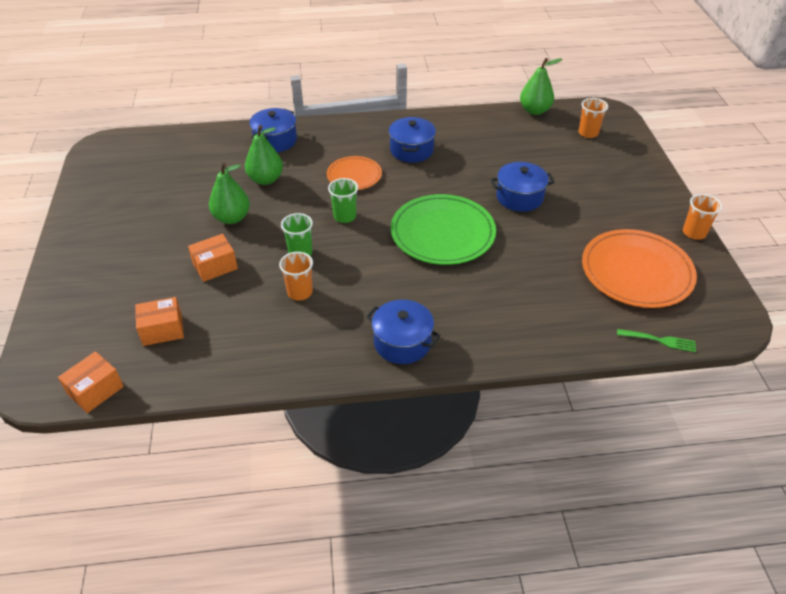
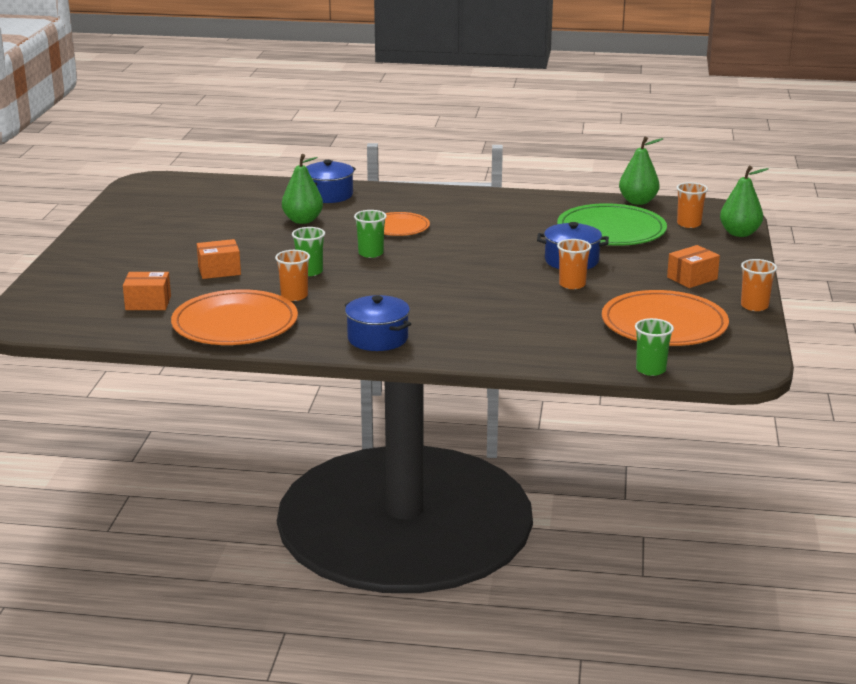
camera: 15 degrees right, 20 degrees down
orange box [58,351,124,413] -> orange box moved to [667,245,720,288]
green pear [209,162,250,224] -> green pear moved to [720,166,769,237]
blue pot [389,117,436,163] -> none
green plate [391,194,496,265] -> green plate moved to [557,203,667,246]
green fork [617,329,696,352] -> green cup [635,318,674,376]
none -> orange plate [171,289,298,345]
none -> orange cup [557,239,591,289]

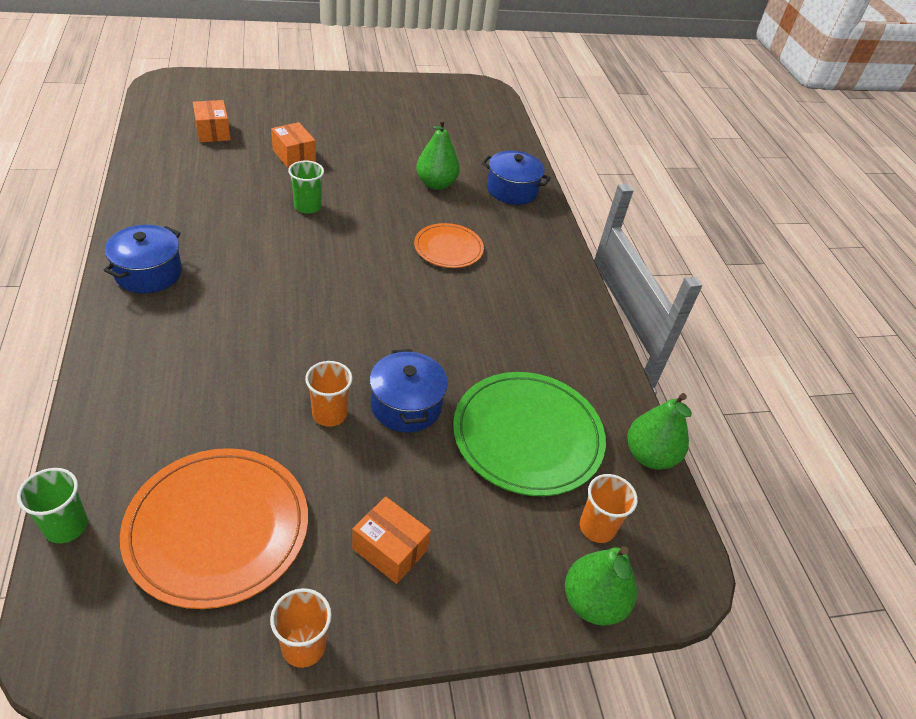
camera: 65 degrees right, 20 degrees up
orange plate [171,289,298,345] -> none
orange cup [275,250,310,301] -> none
green cup [354,210,387,258] -> none

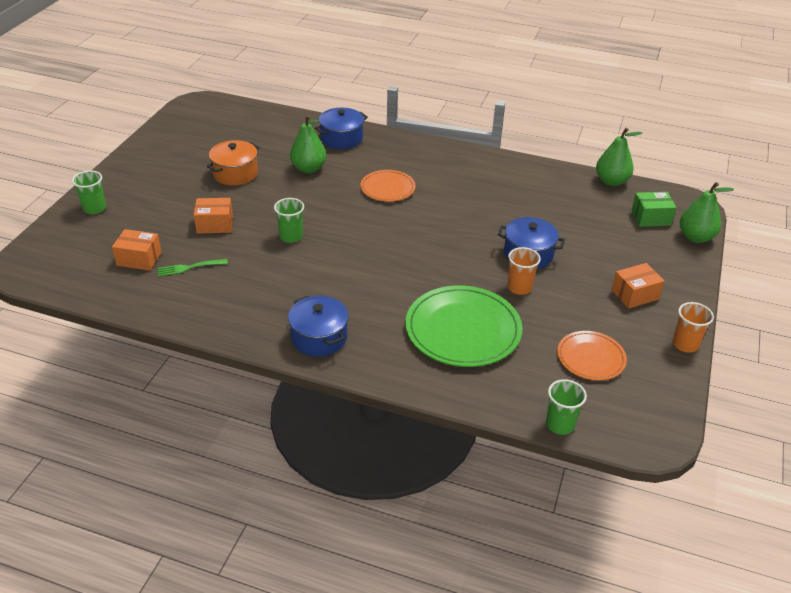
camera: 55 degrees left, 5 degrees down
orange plate [120,448,308,609] -> orange plate [557,331,627,380], size x0.57
green plate [453,372,606,496] -> green plate moved to [405,285,523,367]
orange cup [580,474,638,543] -> green box [631,192,677,227]
none -> green cup [72,170,106,214]
none -> green fork [158,259,228,277]
none -> orange pot [207,140,260,186]

